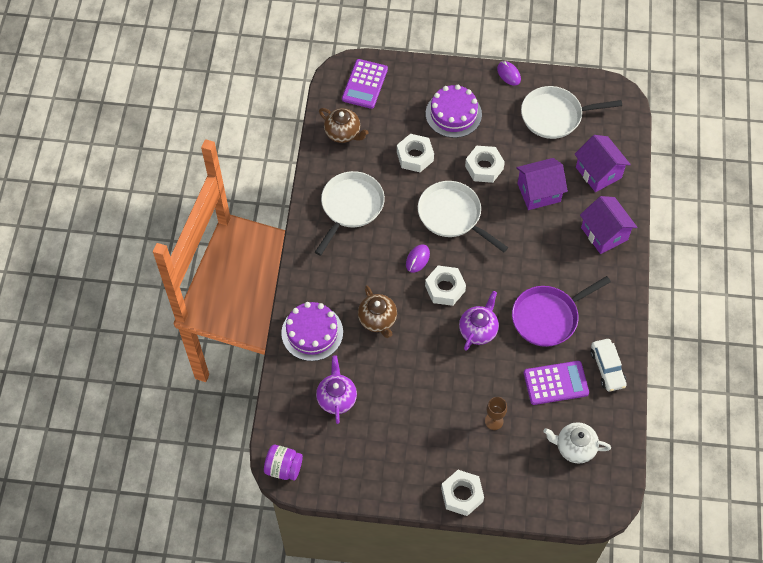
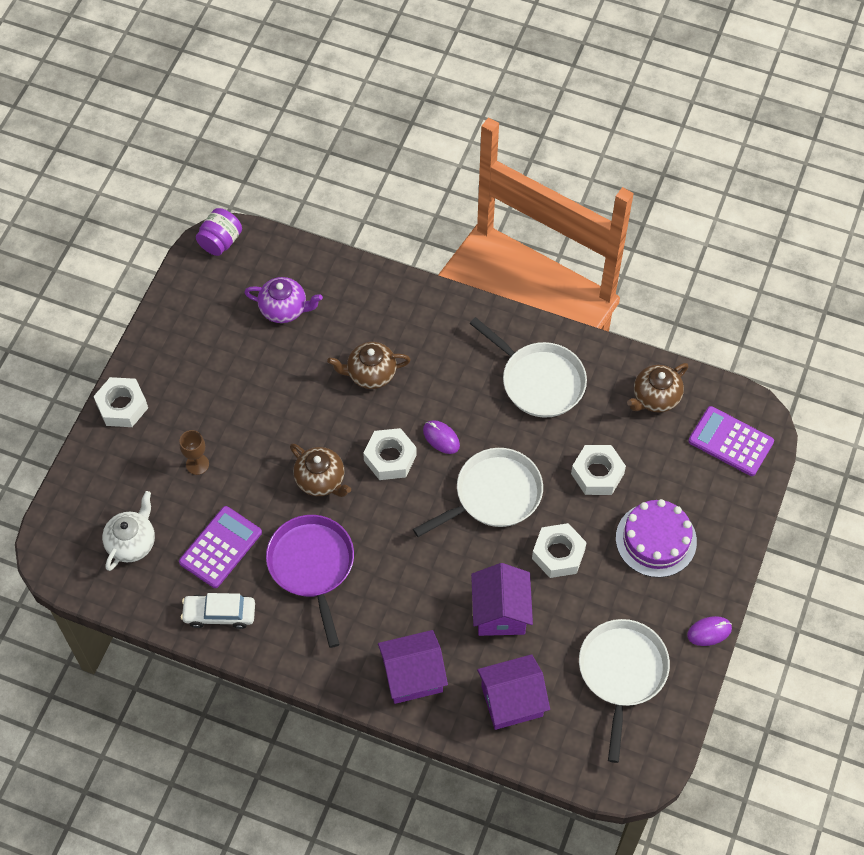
camera: 105 degrees right, 0 degrees up
purple cake [281,302,343,361] -> none
purple teapot [459,291,499,350] -> brown teapot [290,443,351,497]
purple calculator [524,361,589,405] -> purple calculator turned 150 degrees counterclockwise [179,506,262,588]

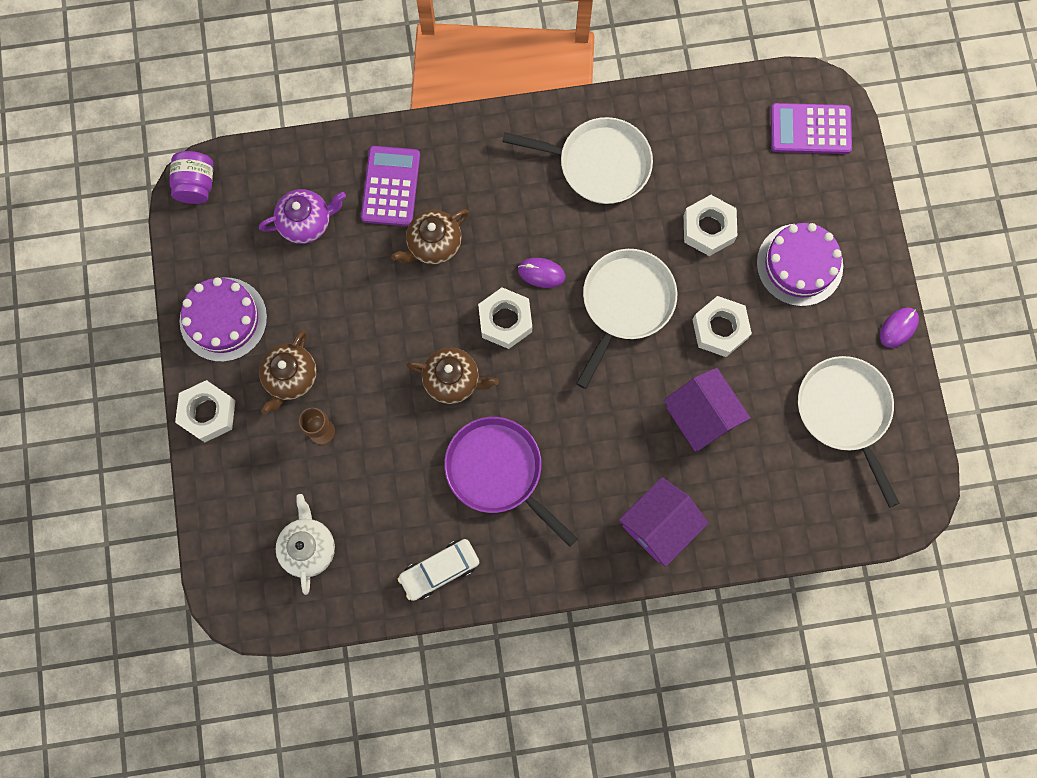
camera: 30 degrees left, 15 degrees up
purple calculator [179,506,262,588] -> purple calculator moved to [361,146,420,226]
purple house [477,654,550,730] -> none
brown teapot [627,363,688,413] -> brown teapot moved to [259,330,317,414]
none -> purple cake [180,277,267,362]

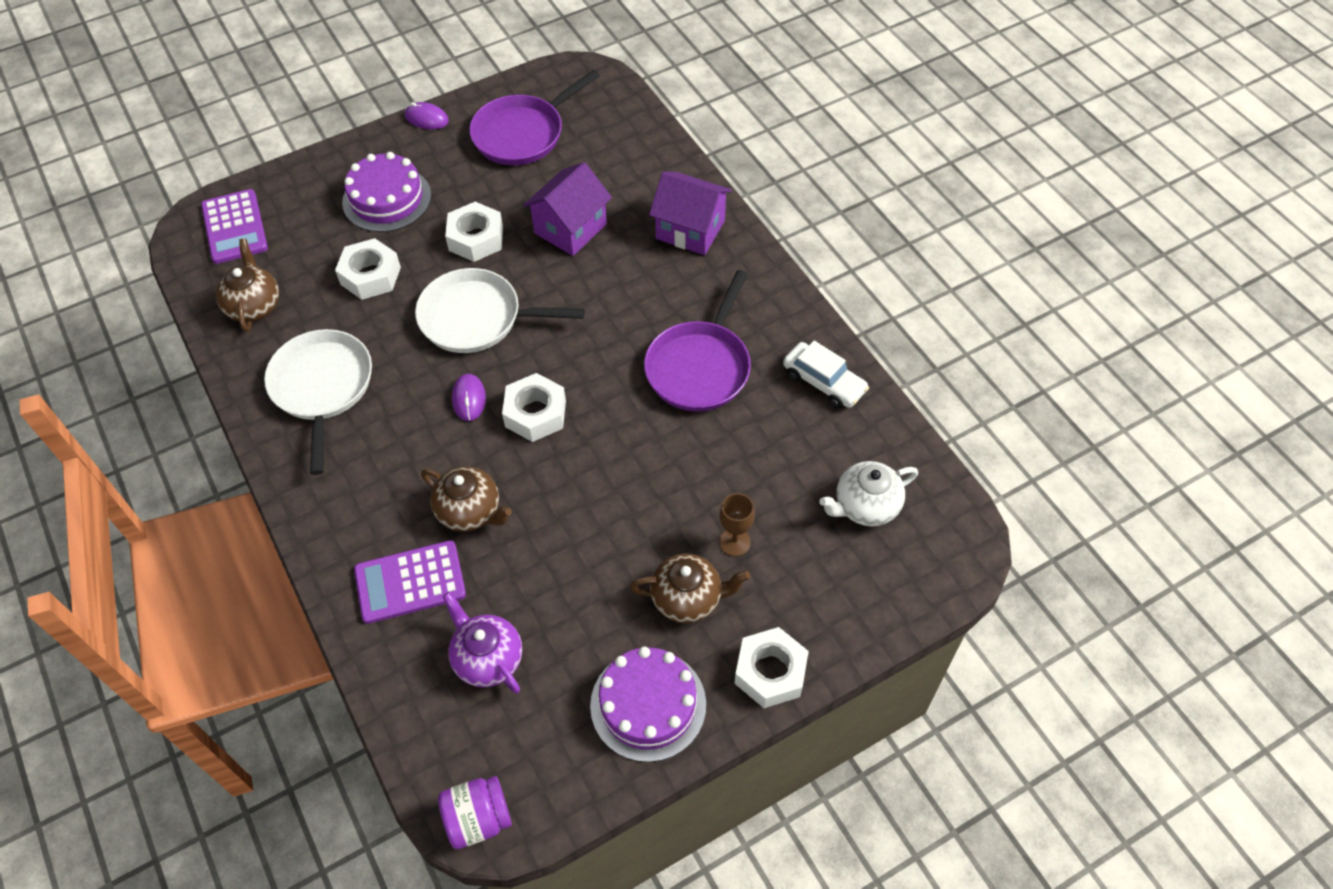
camera: 110 degrees left, 20 degrees down
brown teapot [406,348,499,404] -> brown teapot moved to [216,239,279,332]
white pan [798,356,900,508] -> purple pan [469,70,600,165]

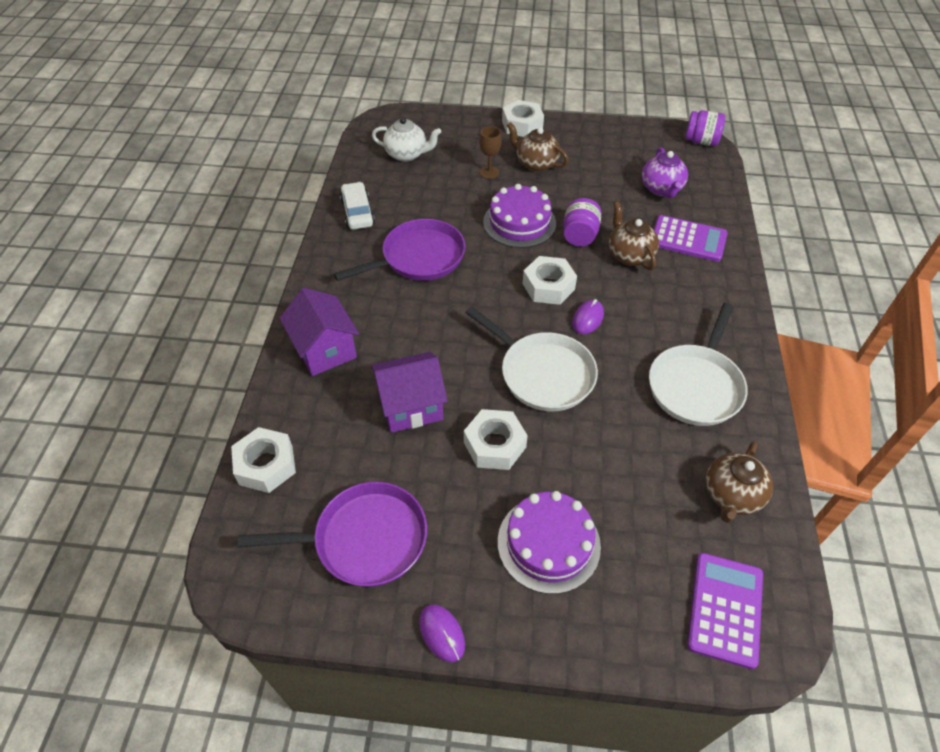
camera: 145 degrees left, 5 degrees down
white nut [335,238,401,300] -> white nut moved to [231,427,296,493]
purple cake [590,647,706,762] -> purple cake moved to [483,184,556,248]
none -> purple jar [563,198,602,247]

